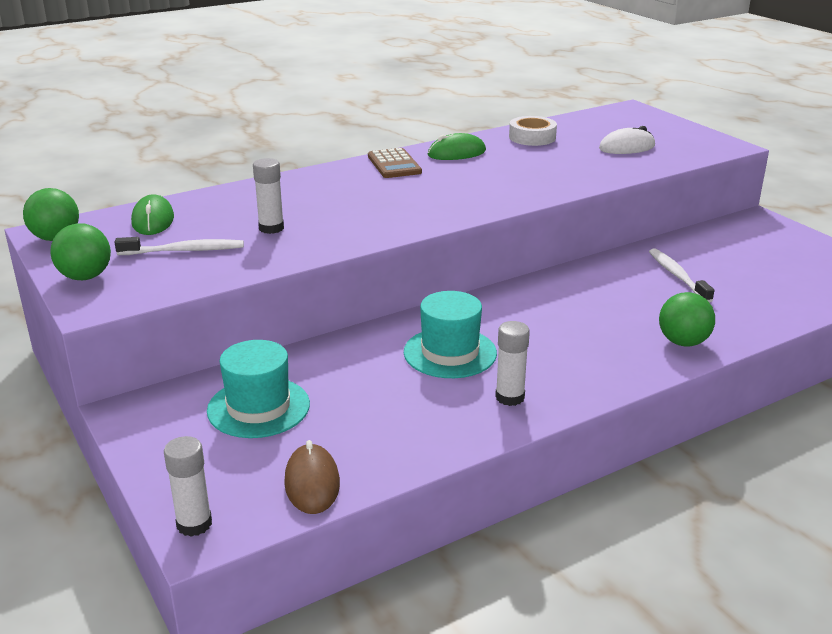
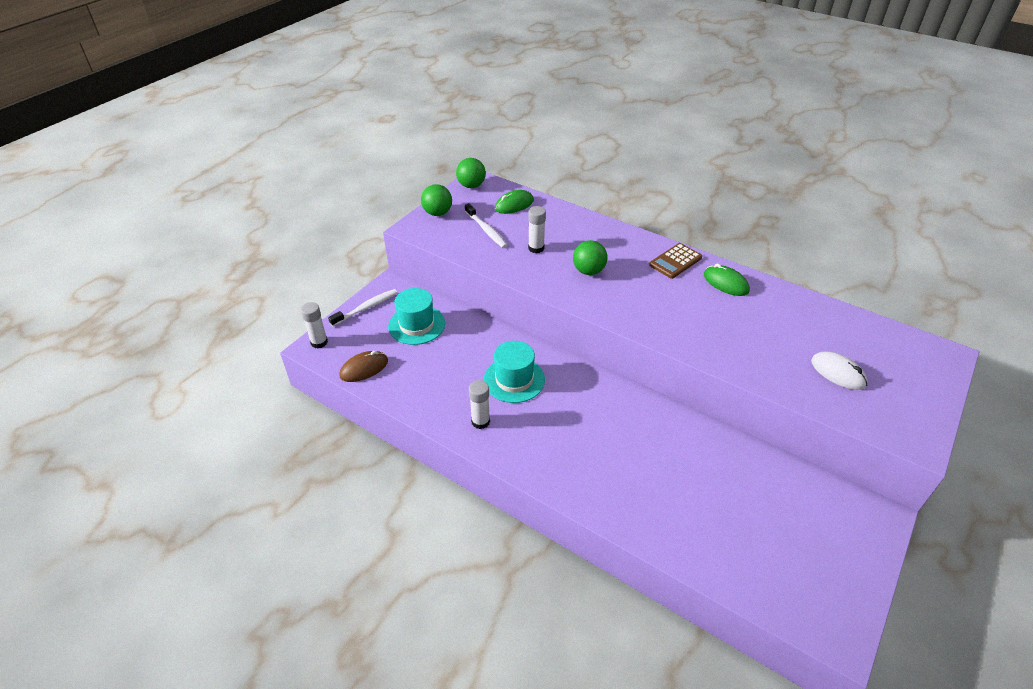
camera: 65 degrees right, 15 degrees up
white tape [509,116,557,146] -> none
white toothbrush [649,248,714,303] -> white toothbrush moved to [328,289,397,327]
green ball [659,292,715,347] -> green ball moved to [573,240,607,275]

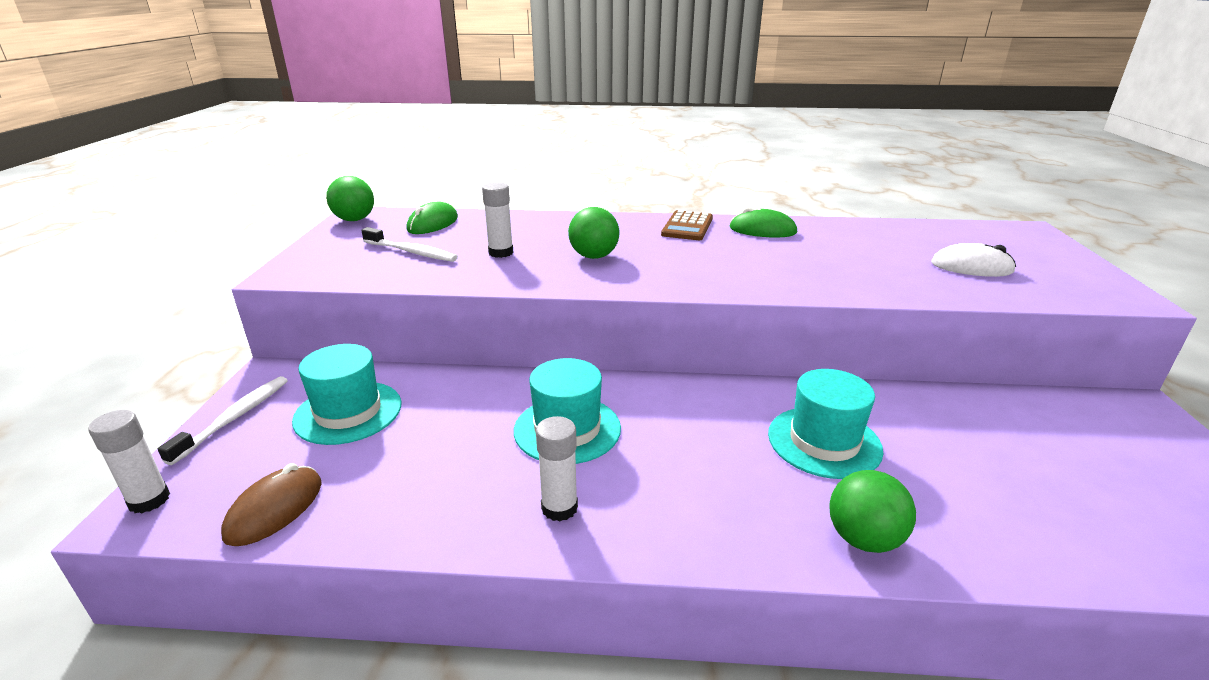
camera: 30 degrees left, 15 degrees down
green ball [421,184,452,216] -> green ball moved to [830,470,916,553]
none -> turquoise hat [768,369,883,479]

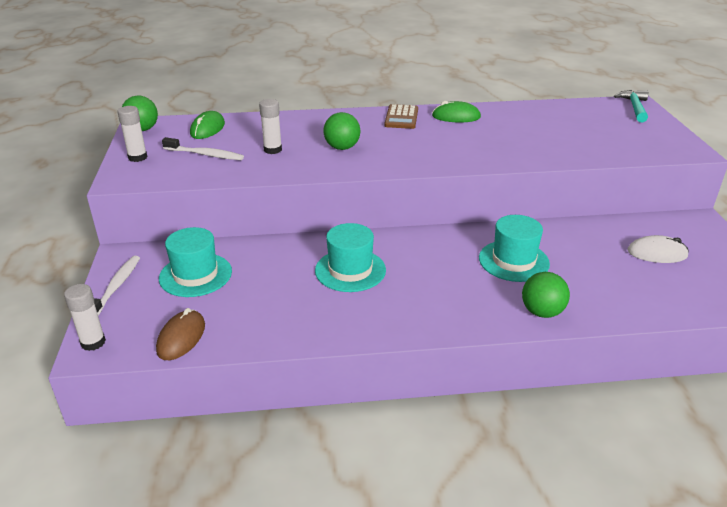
camera: 10 degrees left, 5 degrees up
white glue stick [536,416,578,521] -> white glue stick moved to [117,106,147,162]
white mouse [931,243,1016,277] -> white mouse moved to [628,235,689,263]
none -> turquoise hammer [614,90,648,122]

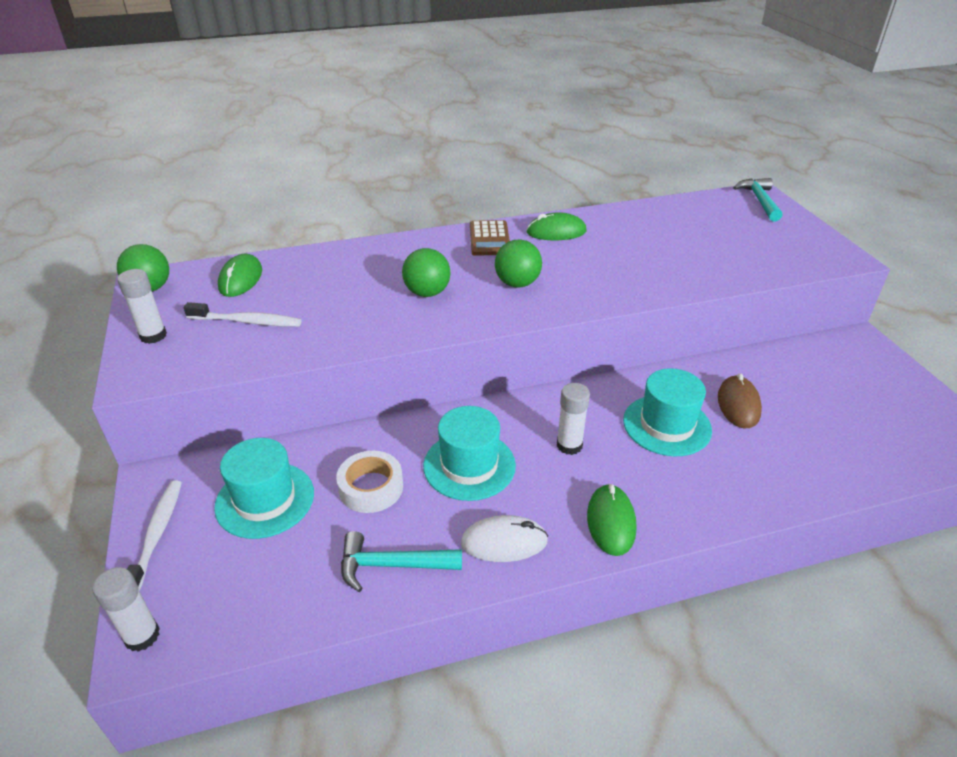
camera: 10 degrees left, 5 degrees up
brown mouse [156,308,205,360] -> brown mouse moved to [718,373,762,429]
white glue stick [259,99,282,154] -> white glue stick moved to [557,383,590,455]
green ball [522,272,570,318] -> green ball moved to [495,239,542,287]
white mouse [628,235,689,263] -> white mouse moved to [461,515,548,562]
none -> white tape [336,451,403,513]
none -> turquoise hammer [341,531,462,592]
none -> green mouse [587,484,636,556]

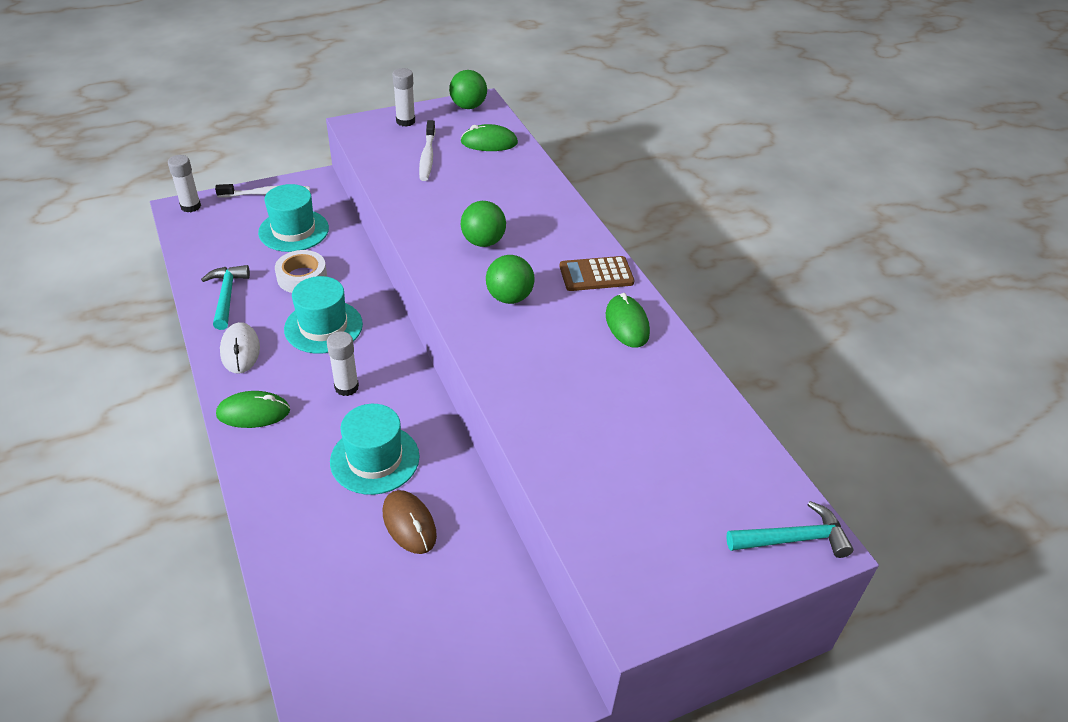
camera: 80 degrees right, 5 degrees up
brown mouse [718,373,762,429] -> brown mouse turned 60 degrees clockwise [383,490,437,554]

